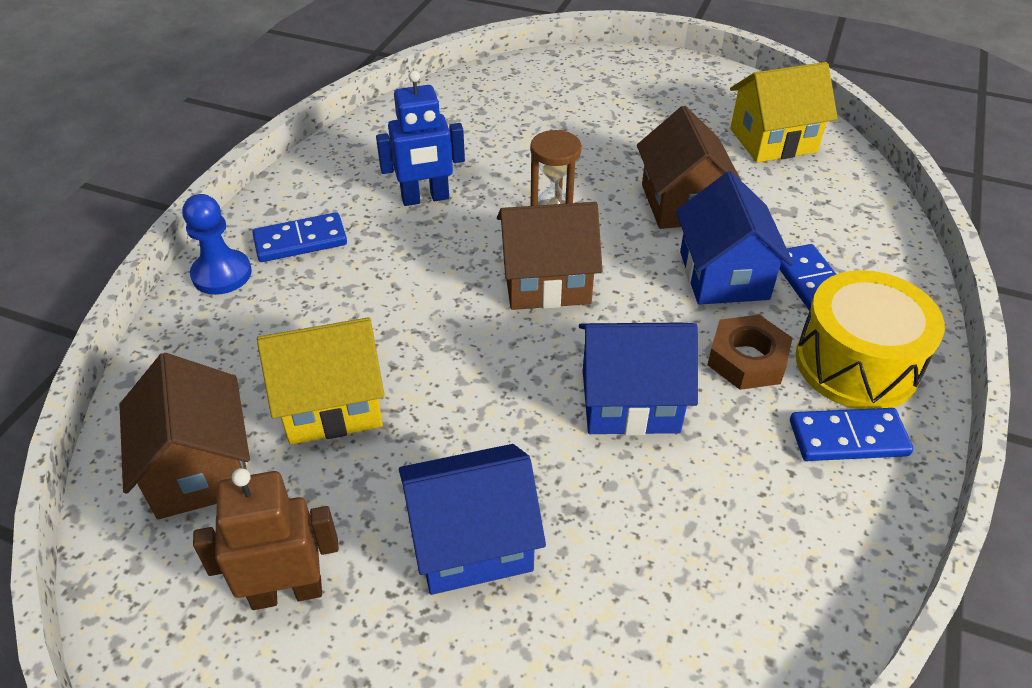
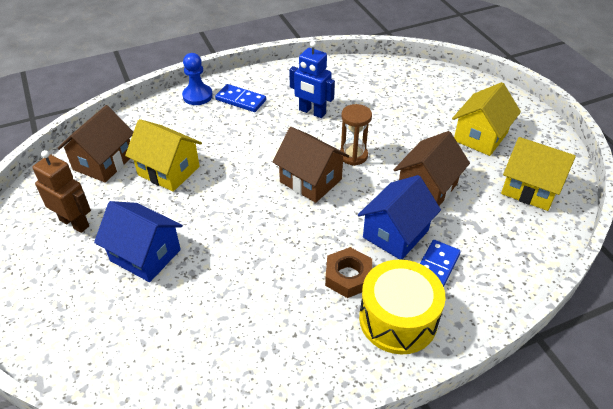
camera: 45 degrees right, 0 degrees up
blue house [579,323,698,436] -> none
blue domino [790,408,913,461] -> none
none -> yellow house [452,82,521,156]

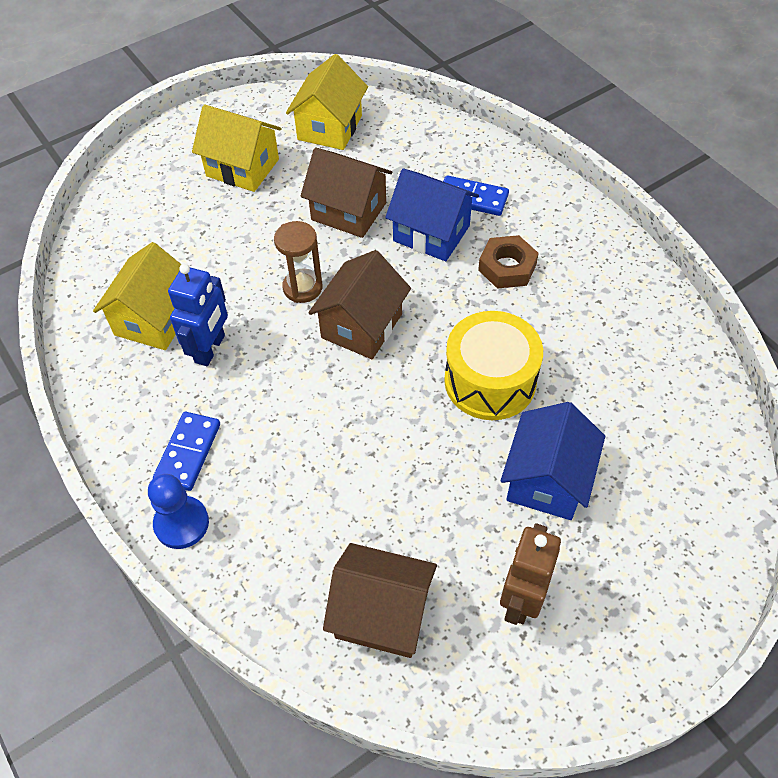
camera: 100 degrees left, 10 degrees up
yellow house [125,119,202,192] -> yellow house moved to [93,242,182,350]
yellow drum [359,259,446,354] -> yellow drum moved to [444,311,543,420]

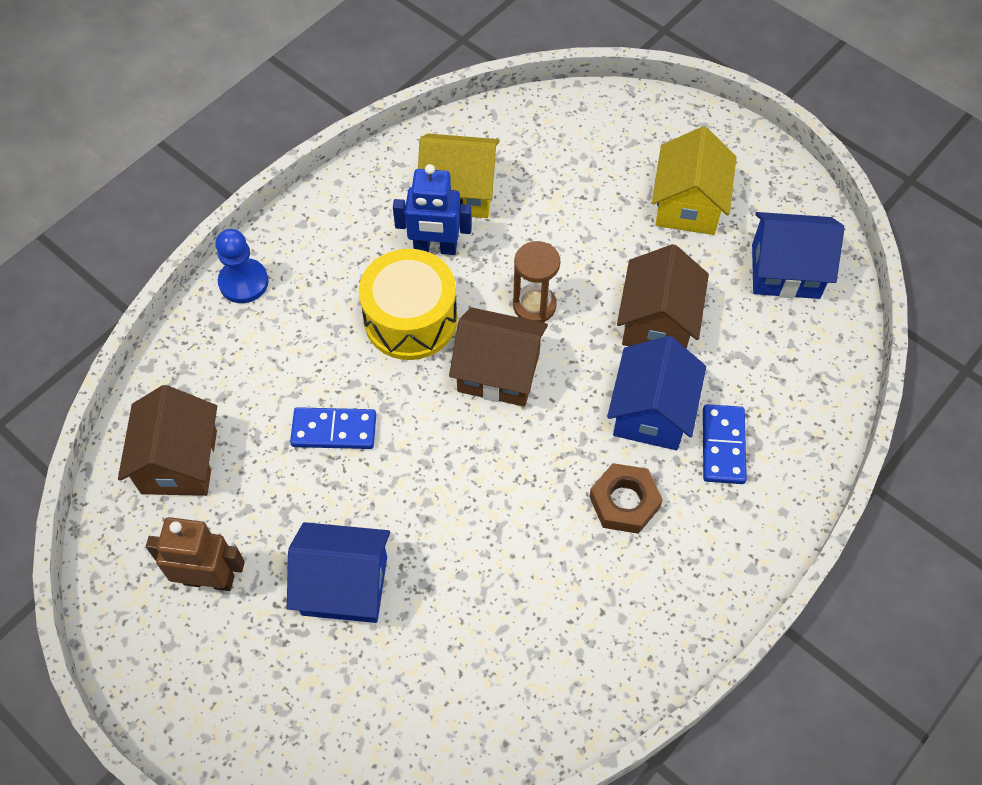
camera: 75 degrees right, 5 degrees up
blue domino [153,412,220,491] -> blue domino moved to [290,407,376,449]
yellow house [286,54,368,150] -> blue house [752,212,845,299]
yellow drum [444,311,543,420] -> yellow drum moved to [359,249,457,360]

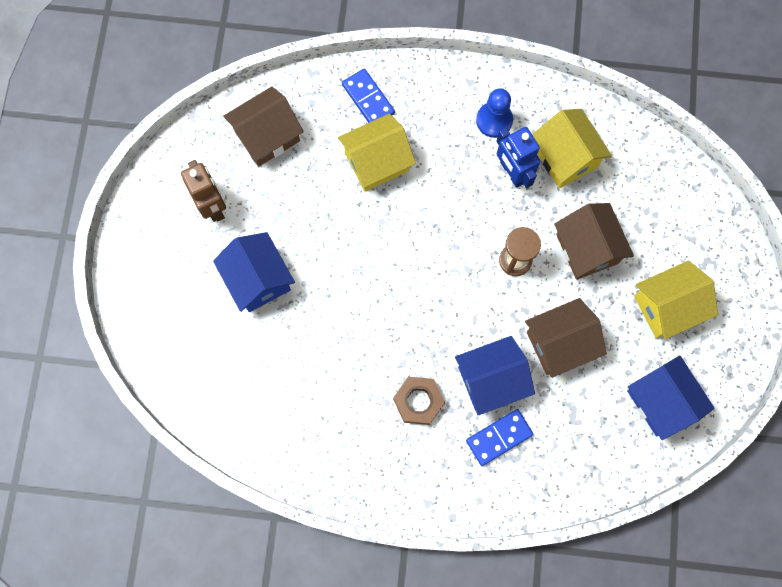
camera: 55 degrees right, 15 degrees up
blue pawn [215,229,268,303] -> blue pawn moved to [476,88,513,138]
blue domino [290,407,376,449] -> blue domino moved to [342,68,395,123]
yellow drum [359,249,457,360] -> none
brown house [449,307,548,407] -> brown house moved to [554,203,634,280]
none -> yellow house [338,114,416,191]

